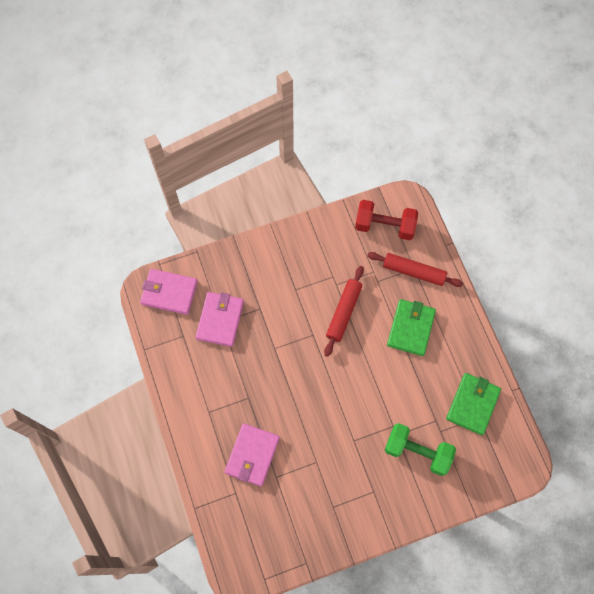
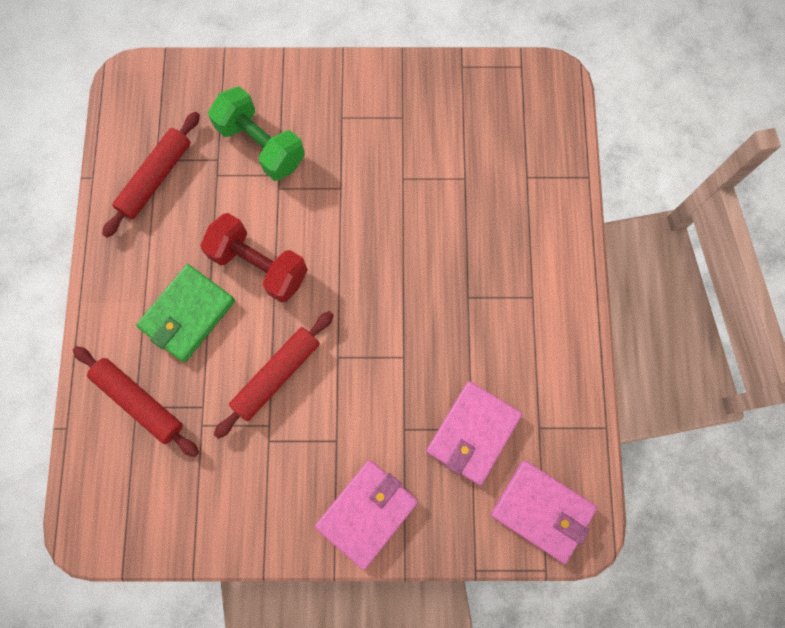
camera: 160 degrees left, 5 degrees up
pink wallet [225,423,280,486] -> pink wallet moved to [315,460,418,570]
red dumbbell [355,200,418,240] -> red dumbbell moved to [200,213,308,303]
green wallet [446,373,501,435] -> red rolling pin [102,112,200,238]

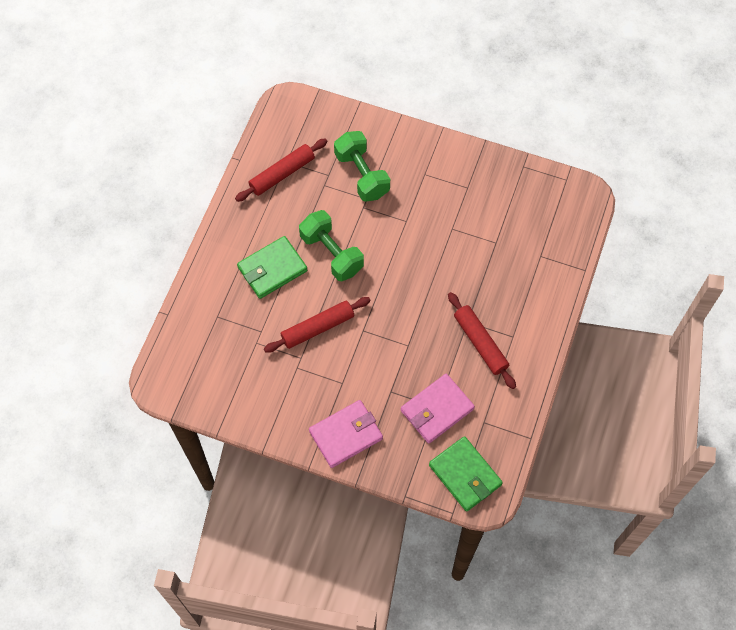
camera: 20 degrees right, 10 degrees down
red rolling pin [73,346,199,457] -> red rolling pin moved to [448,292,516,389]
red dumbbell [200,213,308,303] -> green dumbbell [299,210,364,281]
pink wallet [491,461,597,564] -> green wallet [429,436,503,511]

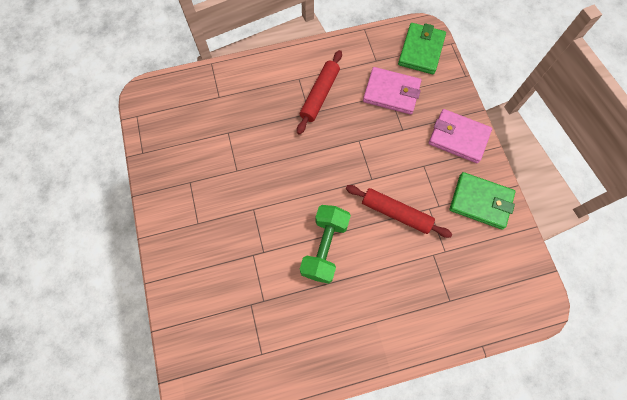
camera: 125 degrees left, 5 degrees up
red rolling pin [235,139,327,202] -> none
green wallet [237,236,307,299] -> green wallet moved to [449,172,516,230]
green dumbbell [334,131,390,202] -> none

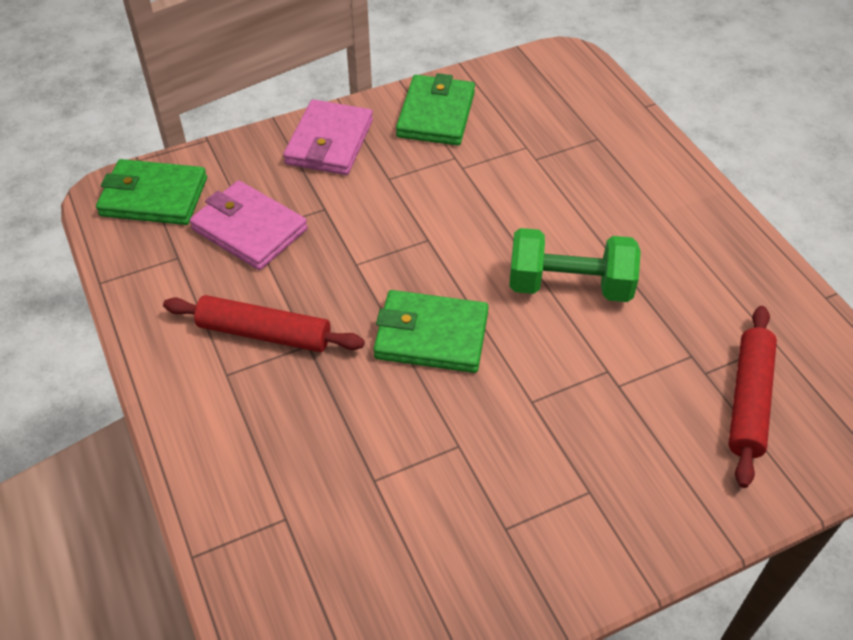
camera: 100 degrees left, 20 degrees down
red rolling pin [346,185,452,238] -> red rolling pin moved to [728,306,777,488]
pink wallet [363,67,421,114] -> pink wallet turned 60 degrees counterclockwise [190,180,308,270]
none -> green wallet [373,290,489,373]

